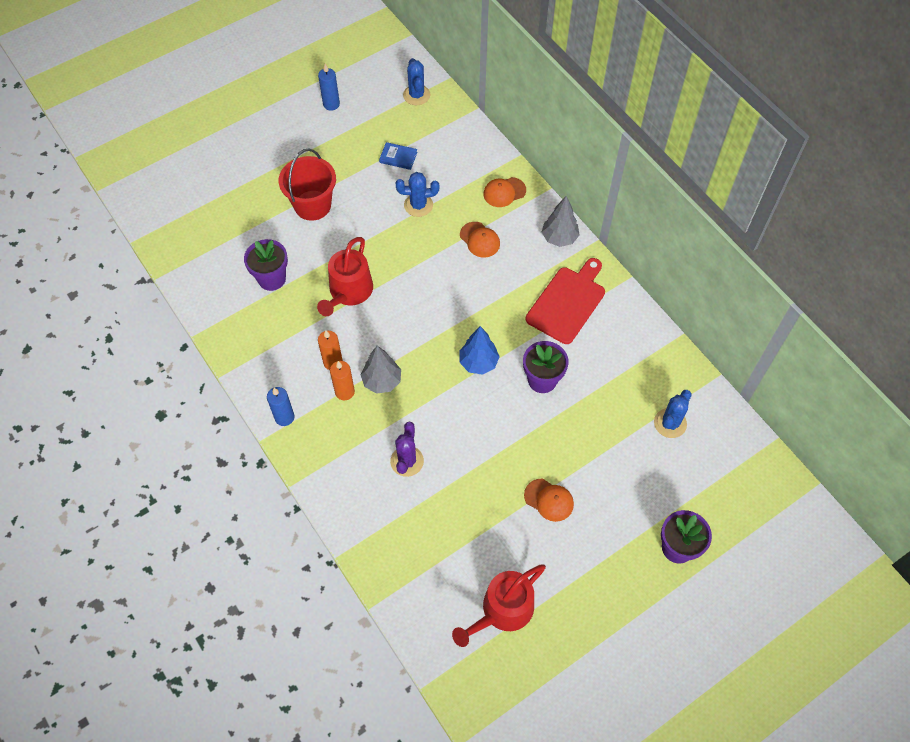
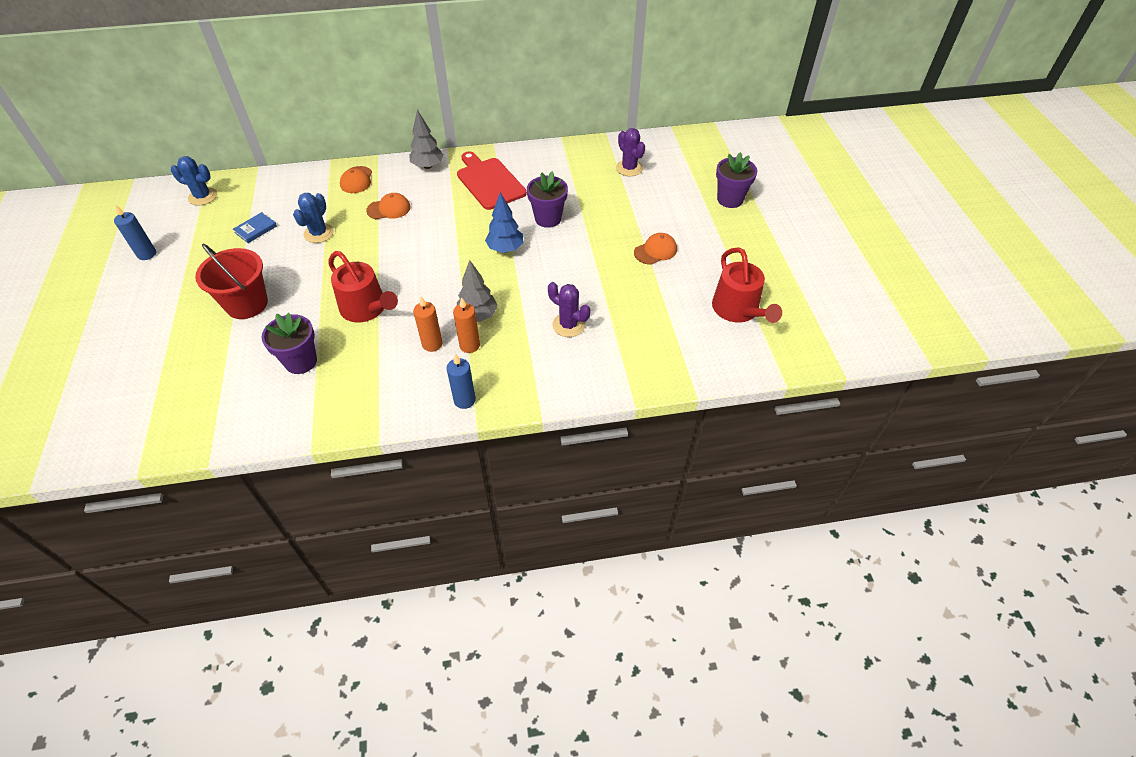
camera: 65 degrees left, 10 degrees down
blue cactus [654,390,692,438] -> purple cactus [616,128,645,176]

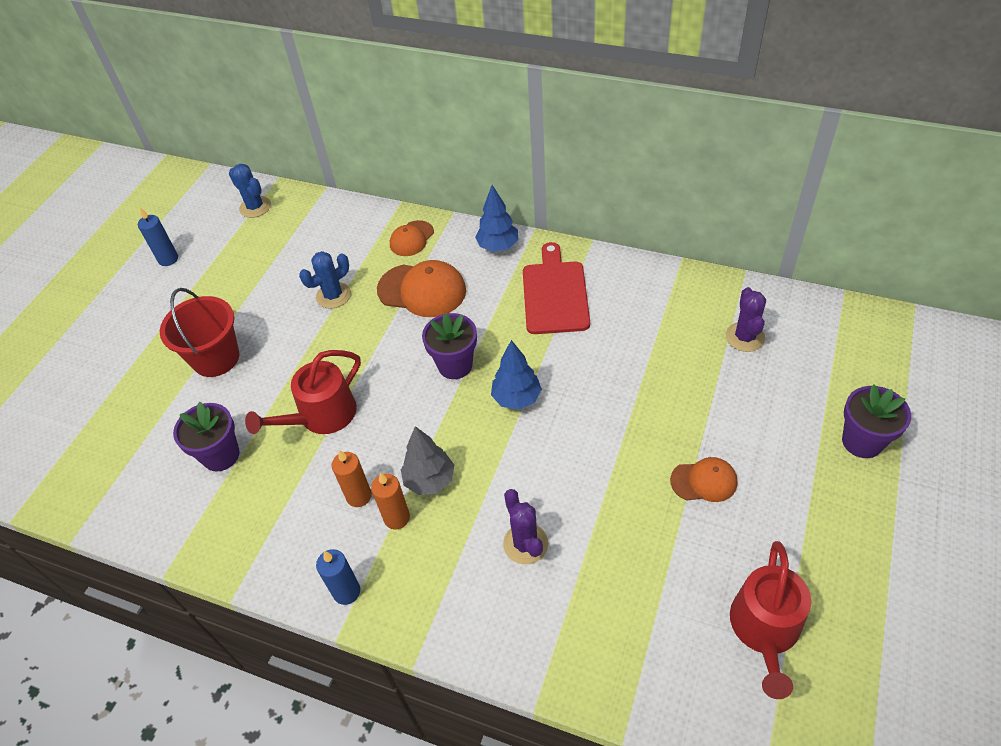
camera: 35 degrees right, 0 degrees up
blue book [233,212,277,243] -> none
red watering can [328,251,398,322] -> red watering can turned 60 degrees clockwise [245,350,361,434]
orange cap [366,193,410,219] -> orange cap [377,260,466,317], size x1.68
grey tree [409,110,444,169] -> blue tree [475,185,518,252]
purple flower pot [527,171,568,228] -> purple flower pot moved to [422,313,477,379]

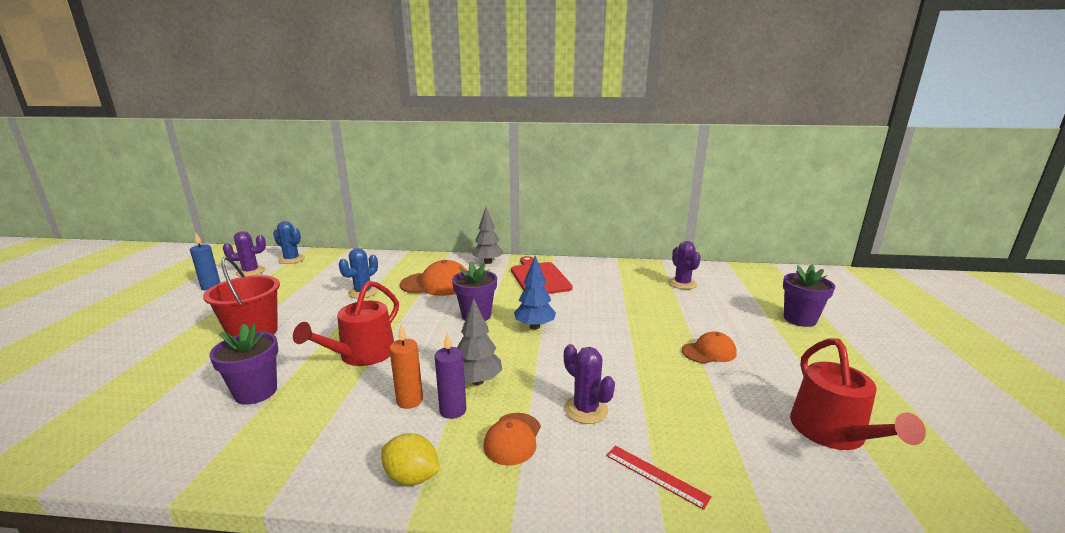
camera: 20 degrees left, 30 degrees down
blue candle [316,549,360,605] -> yellow lemon [381,433,440,486]
orange candle [371,473,410,529] -> purple candle [435,333,466,419]
orange cap [390,220,434,256] -> orange cap moved to [484,413,541,466]
blue tree [475,185,518,252] -> grey tree [472,207,503,264]
none -> purple cactus [223,231,266,277]
none -> red ruler [606,446,711,510]

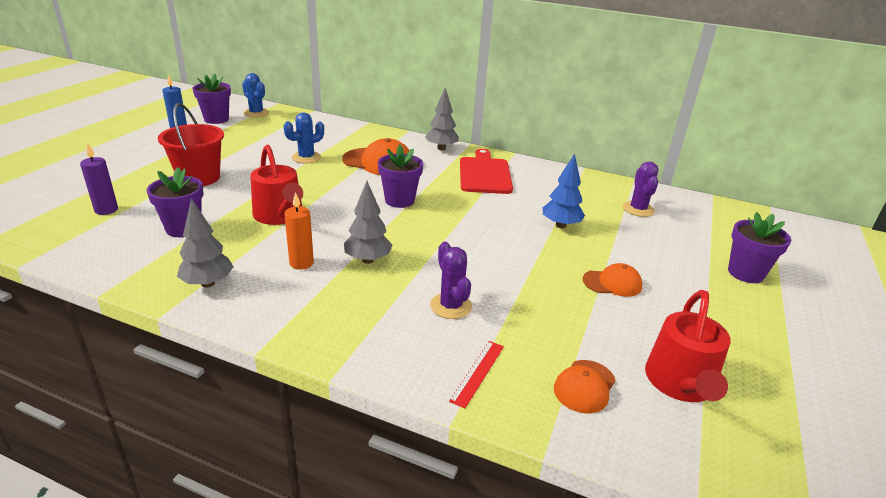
camera: 15 degrees right, 10 degrees up
purple cactus [223,231,266,277] -> purple flower pot [192,73,231,124]
red watering can [293,281,399,366] -> red watering can turned 75 degrees counterclockwise [250,145,303,225]
yellow lemon [381,433,440,486] -> none
purple candle [435,333,466,419] -> purple candle moved to [80,143,118,215]
orange cap [484,413,541,466] -> orange cap moved to [554,360,616,413]
blue tree [514,256,556,330] -> blue tree moved to [543,153,585,228]
red ruler [606,446,711,510] -> red ruler turned 60 degrees clockwise [449,341,504,408]
none -> grey tree [177,198,233,288]

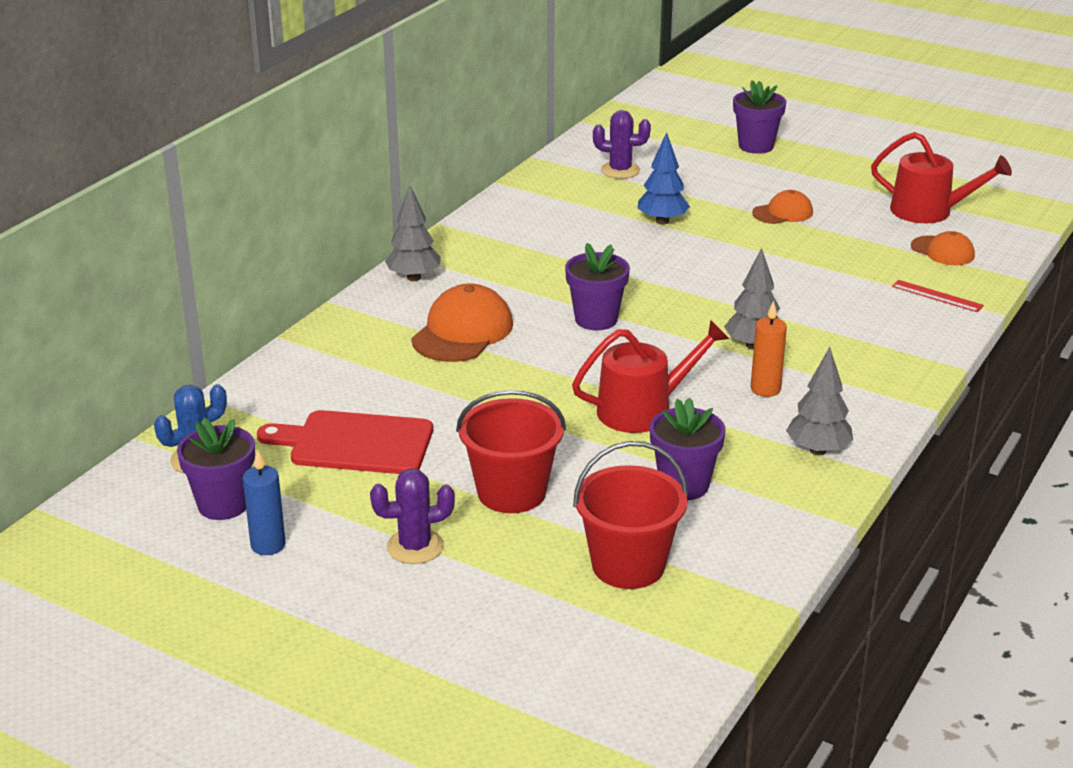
camera: 80 degrees left, 0 degrees up
purple candle [80,143,118,215] -> red bucket [573,441,688,589]
blue cactus [284,112,324,163] -> none
purple cactus [430,242,472,319] -> purple cactus moved to [370,468,455,564]
red cutting board [460,149,513,194] -> red cutting board moved to [257,410,433,474]
orange cap [583,263,643,297] -> orange cap turned 60 degrees clockwise [752,190,813,224]

